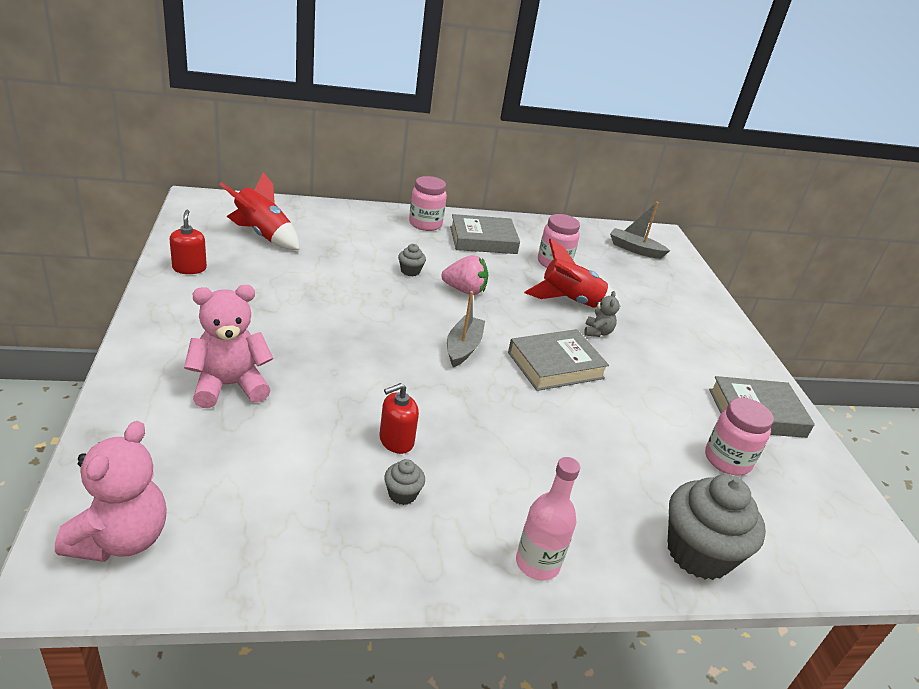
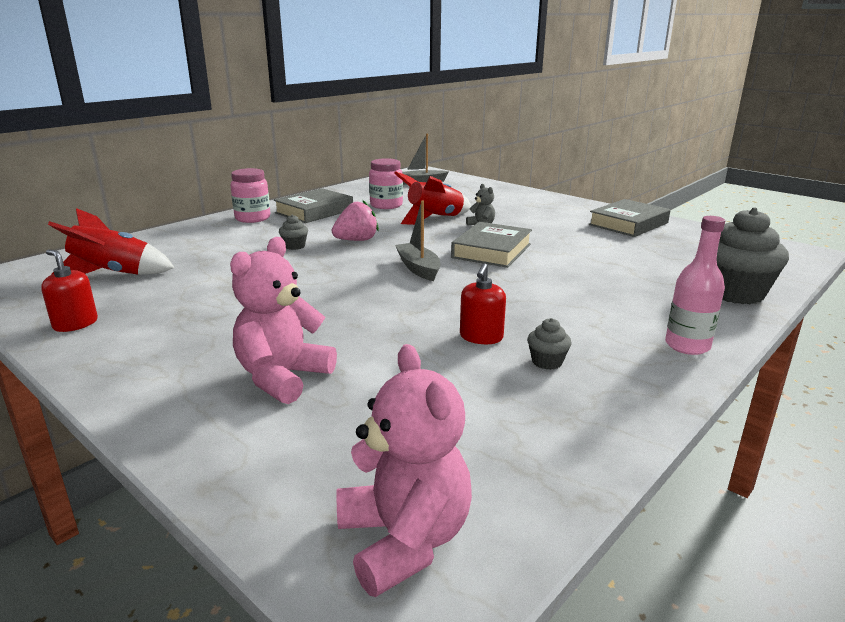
camera: 35 degrees left, 10 degrees down
pink jar [705,398,774,475] -> none

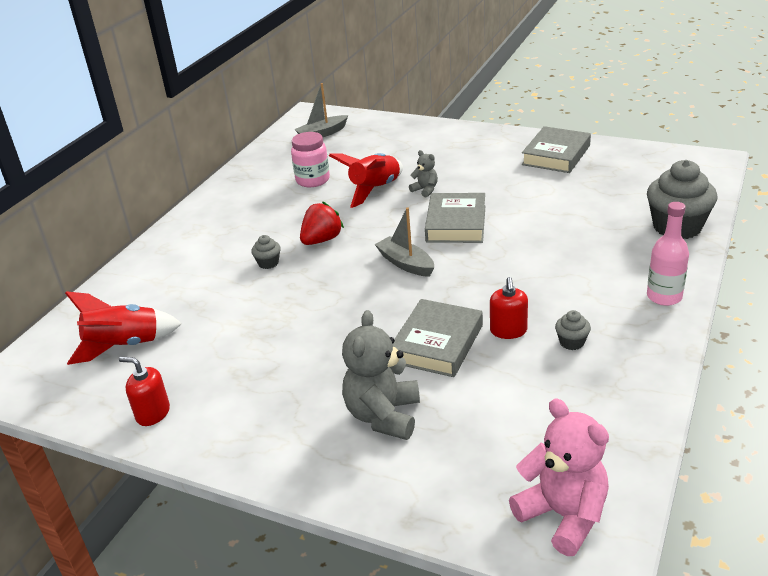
camera: 15 degrees left, 10 degrees up
pink jar [230,168,270,223] -> none
pink teddy bear [230,237,337,404] -> grey teddy bear [342,310,420,440]
grey book [274,188,353,223] -> grey book moved to [393,299,483,377]
pink strawberry [332,200,379,241] -> red strawberry [300,202,344,245]

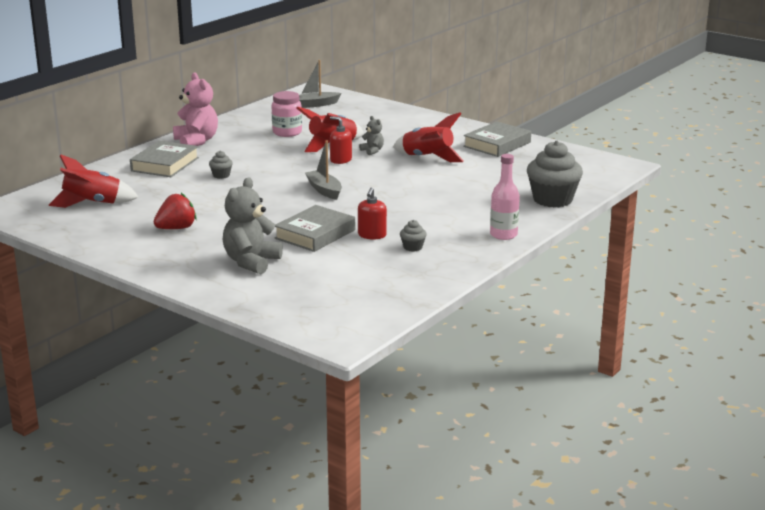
camera: 10 degrees right, 10 degrees down
red soap dispenser [119,357,170,426] -> red soap dispenser moved to [330,116,352,164]
red strawberry [300,202,344,245] -> red strawberry moved to [153,193,197,229]
grey book [425,193,485,243] -> grey book moved to [130,141,199,177]
pink teddy bear [509,398,609,556] -> pink teddy bear moved to [173,72,218,146]
none -> red rocket [393,112,464,162]

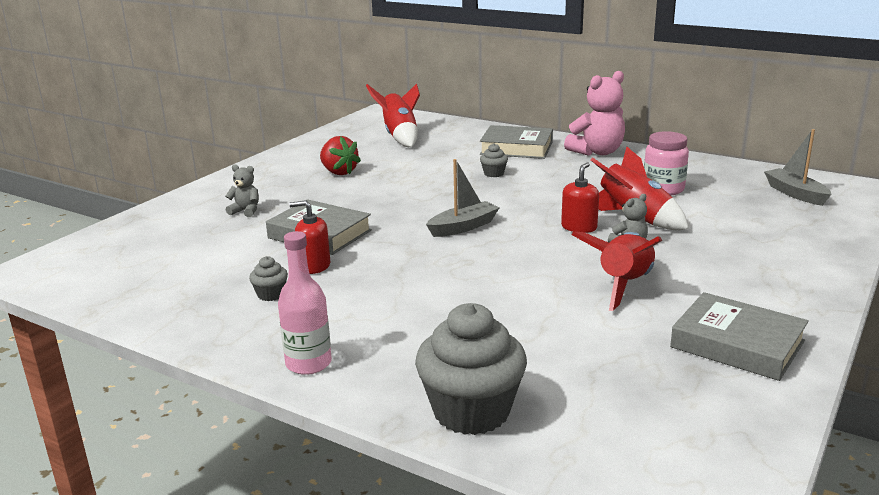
camera: 85 degrees right, 0 degrees up
grey teddy bear [223,177,283,274] -> grey teddy bear [226,164,259,217], size x0.51

